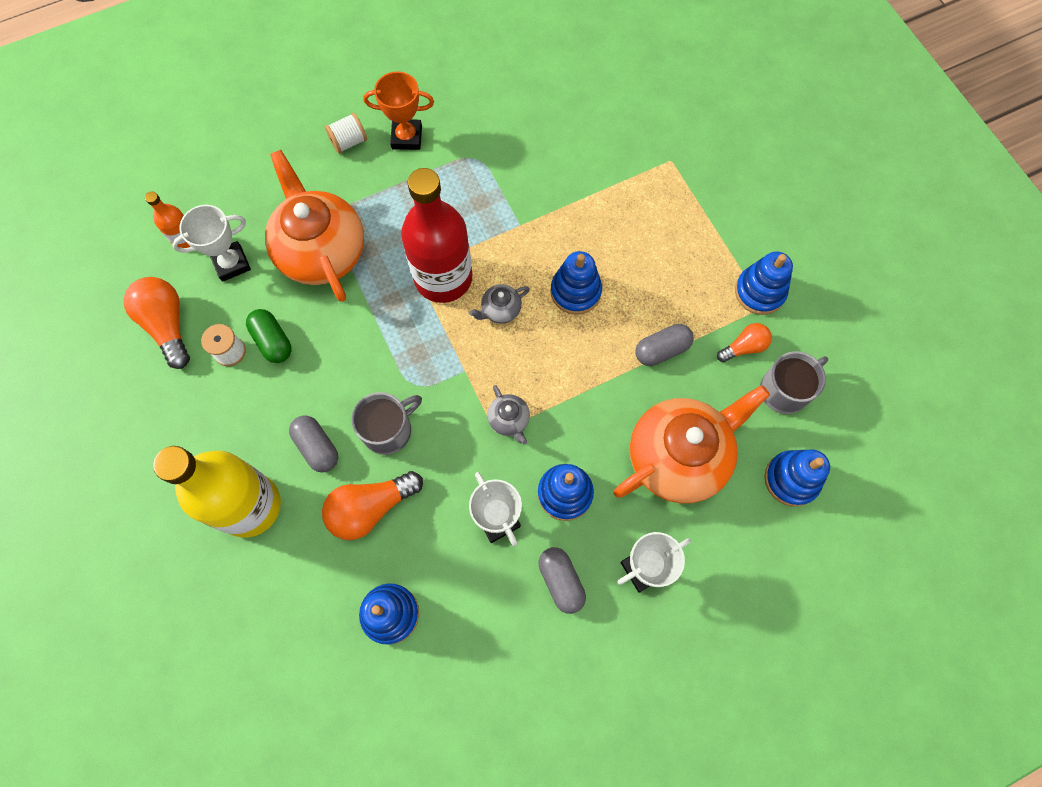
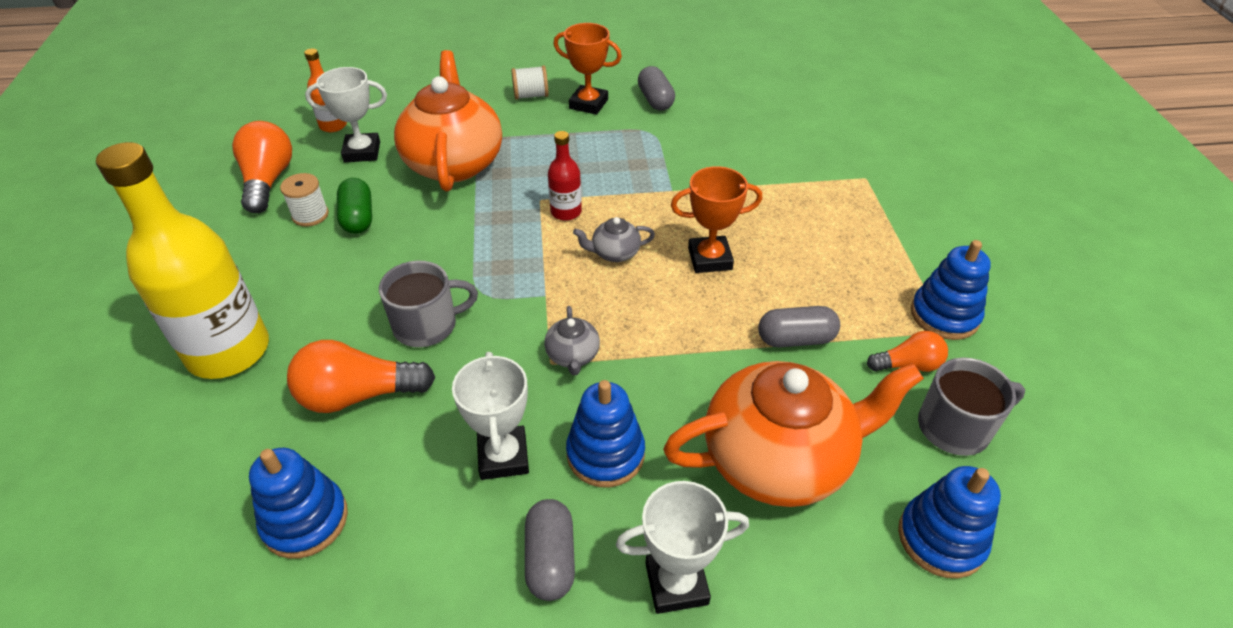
camera: 20 degrees right, 25 degrees down
grey capsule [289,415,338,472] -> grey capsule moved to [638,66,675,111]
red bottle [401,168,472,303] -> red bottle [548,131,582,221], size x0.46
blue stacking toy [551,251,602,315] -> orange trophy [671,166,762,273]

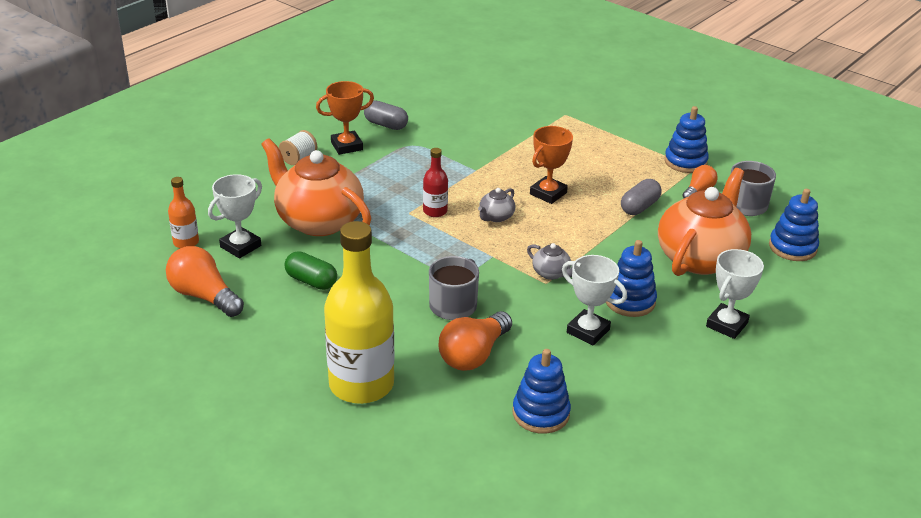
camera: 45 degrees left, 10 degrees down
white spool [280,173,329,227] -> none
grey capsule [525,499,575,601] -> none

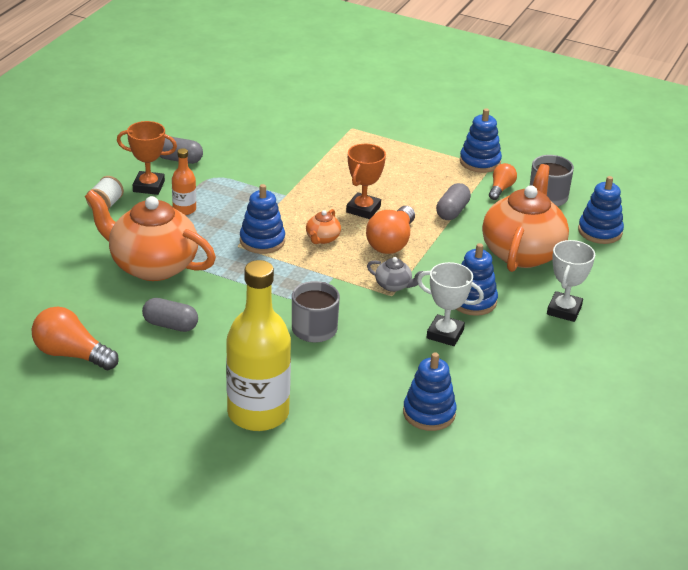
camera: 15 degrees left, 0 degrees up
orange bottle [168,177,199,248] -> orange bottle moved to [172,148,196,215]
white trophy [208,174,262,258] -> none
green capsule [285,251,337,290] -> grey capsule [142,298,198,332]
orange trophy [316,81,374,155] -> orange trophy turned 45 degrees clockwise [117,121,177,195]
red bottle [423,148,448,217] -> blue stacking toy [240,184,285,254]
orange light bulb [438,311,512,371] -> orange light bulb moved to [366,206,415,254]
grey teapot [478,188,515,222] -> orange teapot [306,209,341,244]

